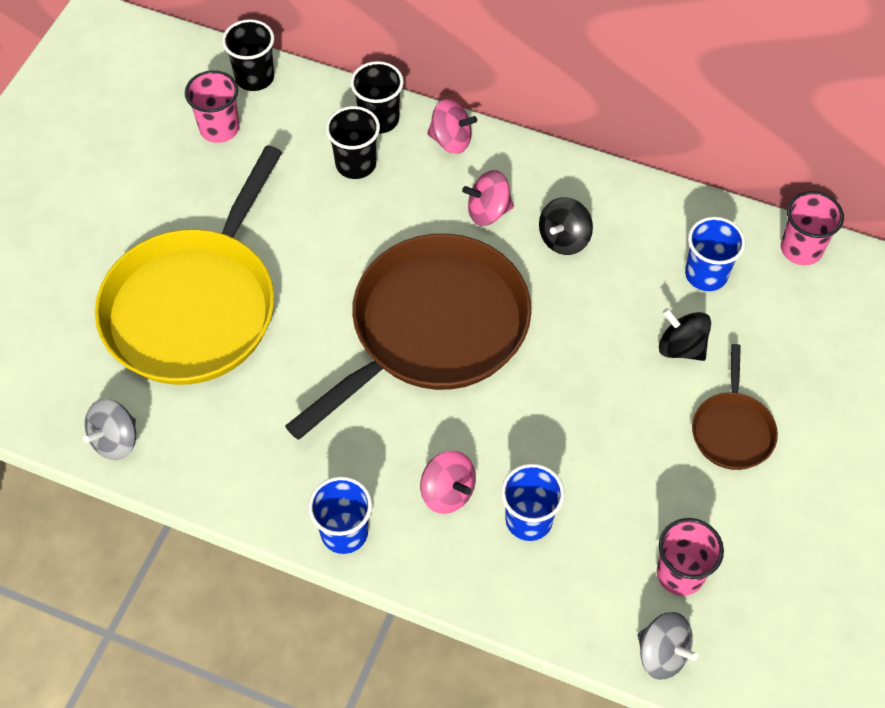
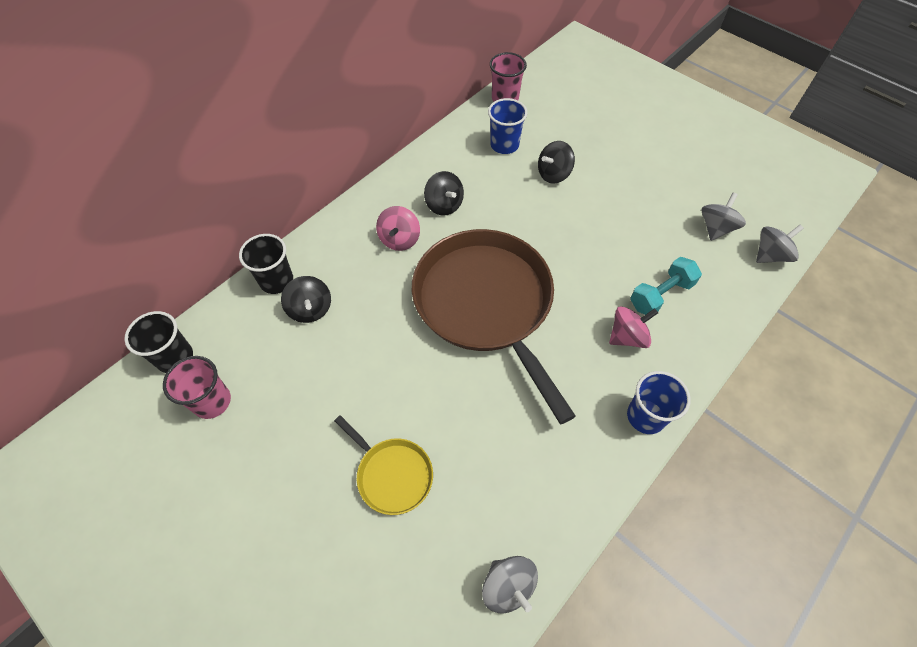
camera: 70 degrees left, 0 degrees up
yellow pan [95,145,282,385] -> yellow pan [334,415,433,515], size x0.46
black cup [326,106,380,179] -> black spinning top [281,276,331,323]
pink spinning top [427,99,477,154] -> none
blue cup [501,464,565,541] -> turquoise dumbbell [630,257,702,315]
pink cup [657,518,724,596] -> grey spinning top [701,193,746,241]
brown pan [692,344,778,470] -> none

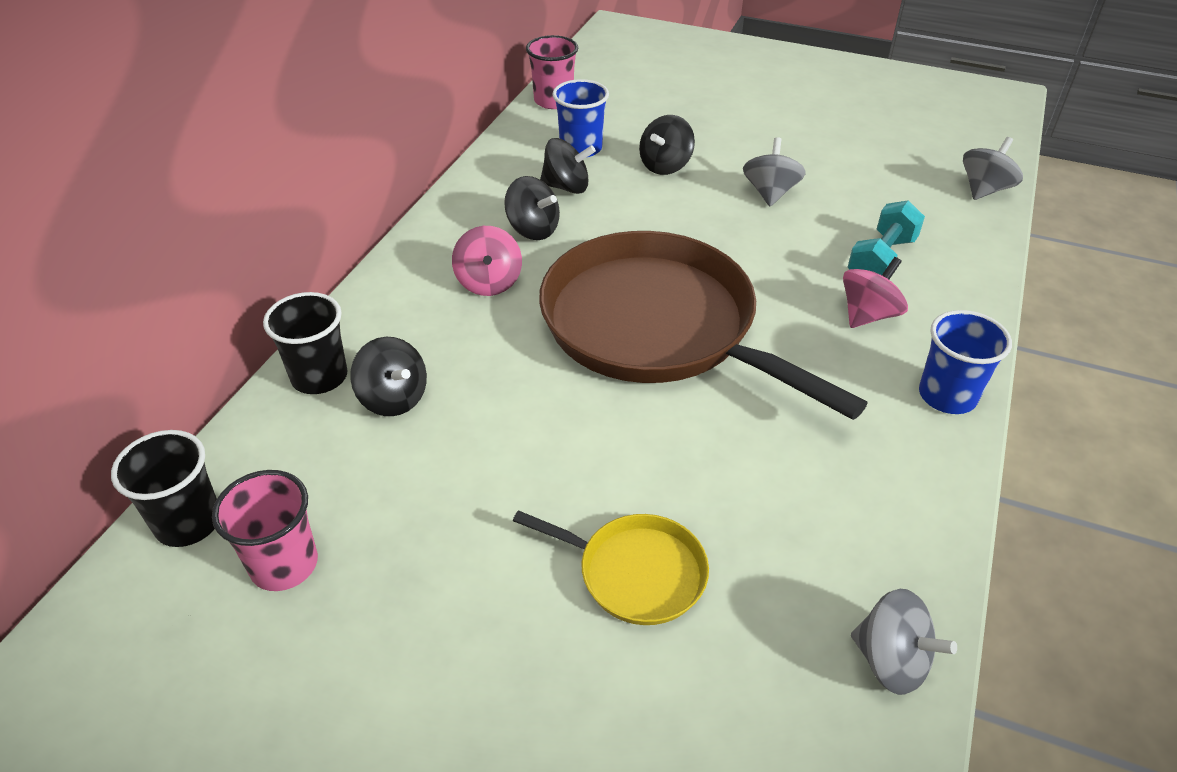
camera: 20 degrees left, 15 degrees down
grey spinning top [701,193,746,241] -> grey spinning top moved to [743,137,806,206]
none -> black spinning top [540,138,596,194]

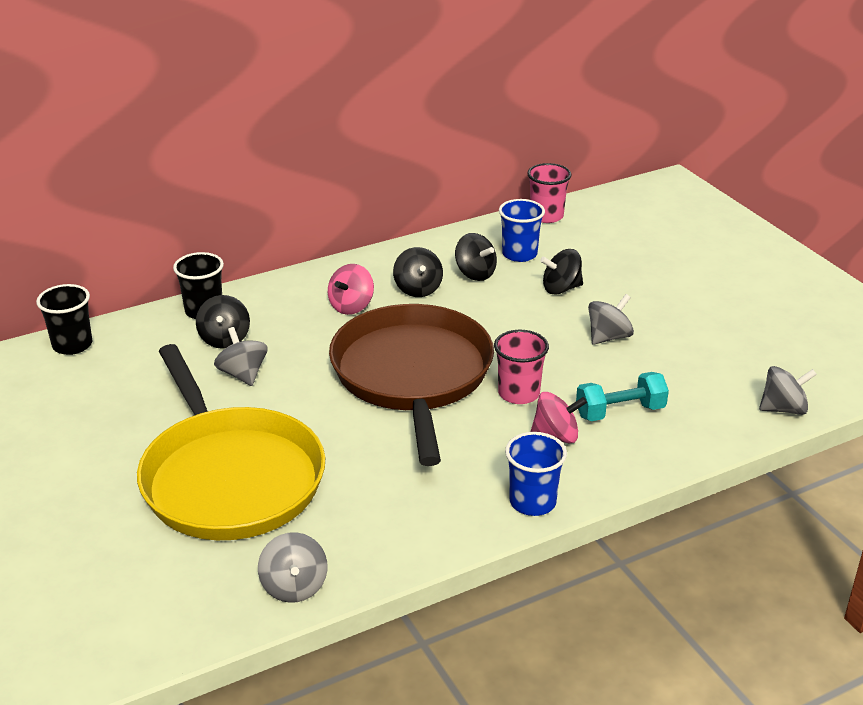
camera: 40 degrees right, 10 degrees down
pink cup [212,470,318,591] -> pink cup moved to [494,330,549,404]
yellow pan [513,510,709,625] -> yellow pan [137,344,326,540], size x2.18
none -> grey spinning top [214,327,268,386]

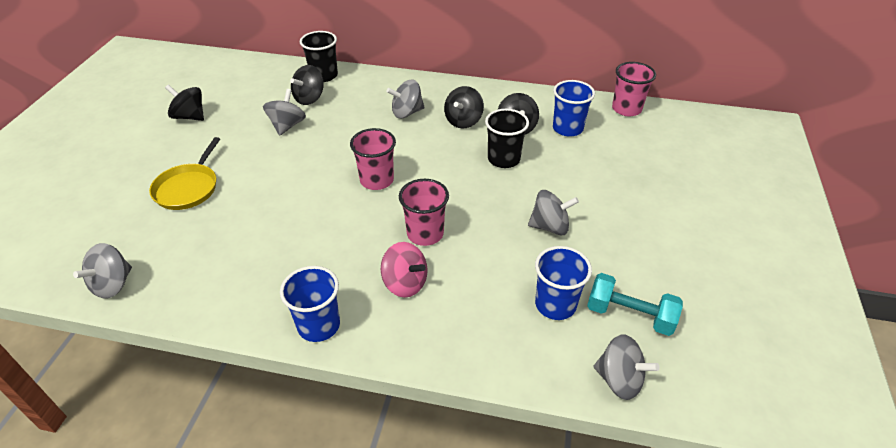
camera: 40 degrees right, 10 degrees up
black cup [36,284,92,355] -> black cup moved to [485,109,529,168]
yellow pan [137,344,326,540] -> yellow pan [149,137,220,210], size x0.46
pink spinning top [328,264,374,315] -> grey spinning top [386,80,425,118]
brown pan [329,304,494,466] -> pink cup [350,128,396,190]
black spinning top [540,249,583,295] -> black spinning top moved to [165,85,204,121]
turquoise dumbbell [576,372,669,421] -> turquoise dumbbell moved to [587,273,683,336]
none -> blue cup [535,246,592,320]

